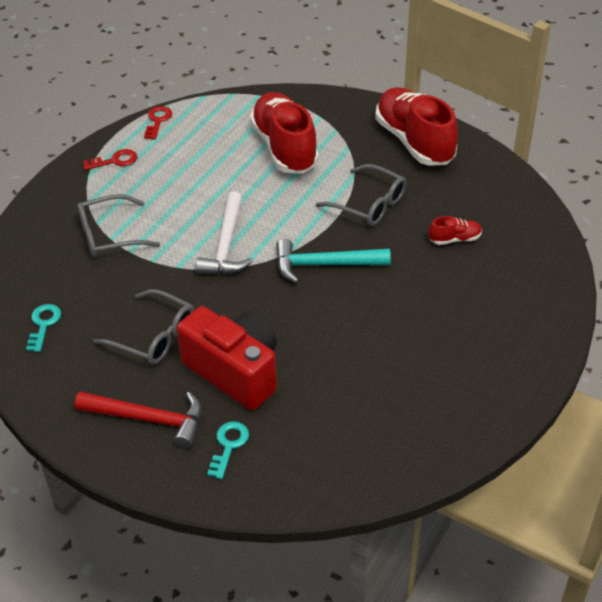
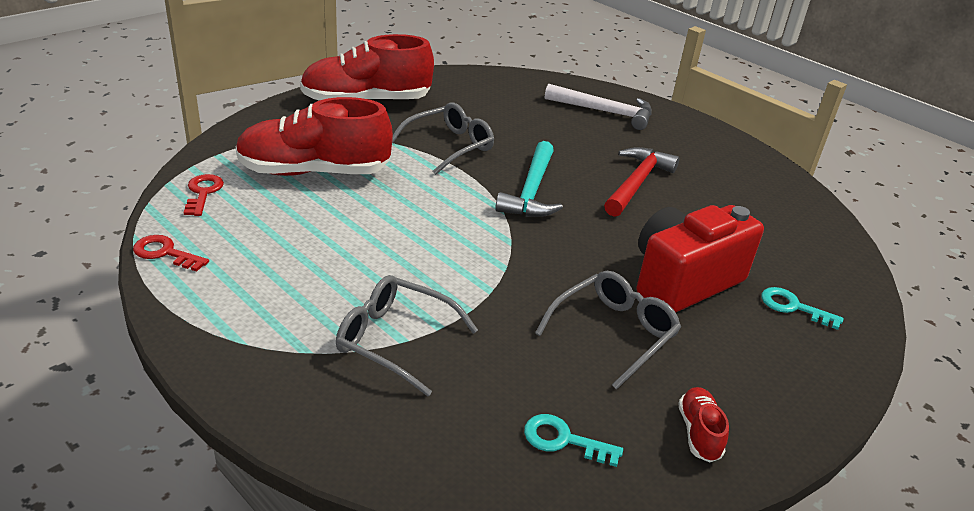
camera: 80 degrees left, 10 degrees down
red hammer [75,391,202,448] -> red hammer moved to [604,147,679,217]
grey glasses [77,194,160,257] -> grey glasses turned 120 degrees clockwise [336,275,478,396]
red key [83,149,137,170] -> red key moved to [184,174,224,216]
white hammer [196,192,253,275] -> white hammer moved to [545,84,652,130]
red shoe [429,216,482,245] -> red shoe moved to [678,387,729,462]

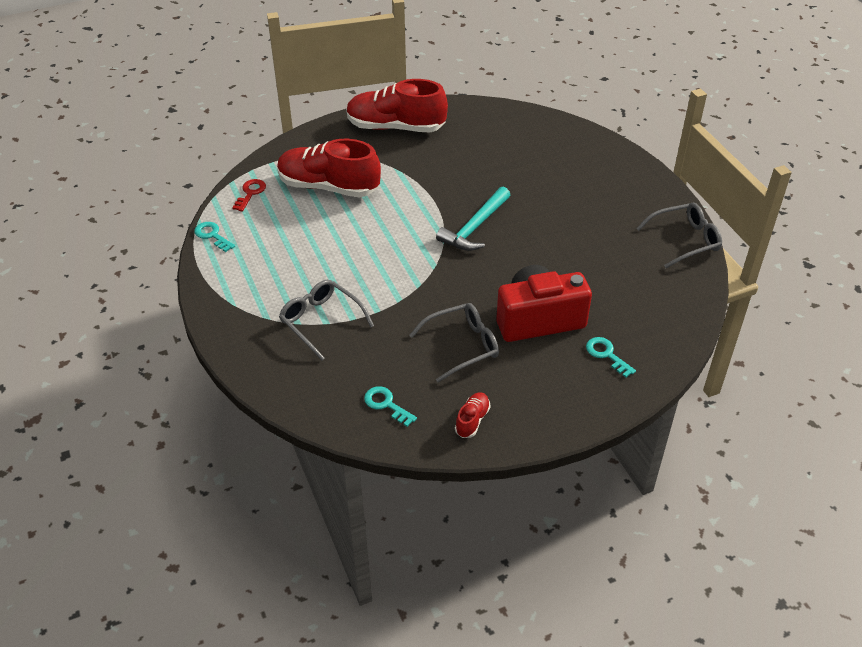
camera: 25 degrees right, 10 degrees up
red key [133,235,209,272] -> turquoise key [194,222,235,252]
grey glasses [392,103,494,175] -> grey glasses moved to [636,203,722,268]
white hammer [545,84,652,130] -> none
red hammer [604,147,679,217] -> none

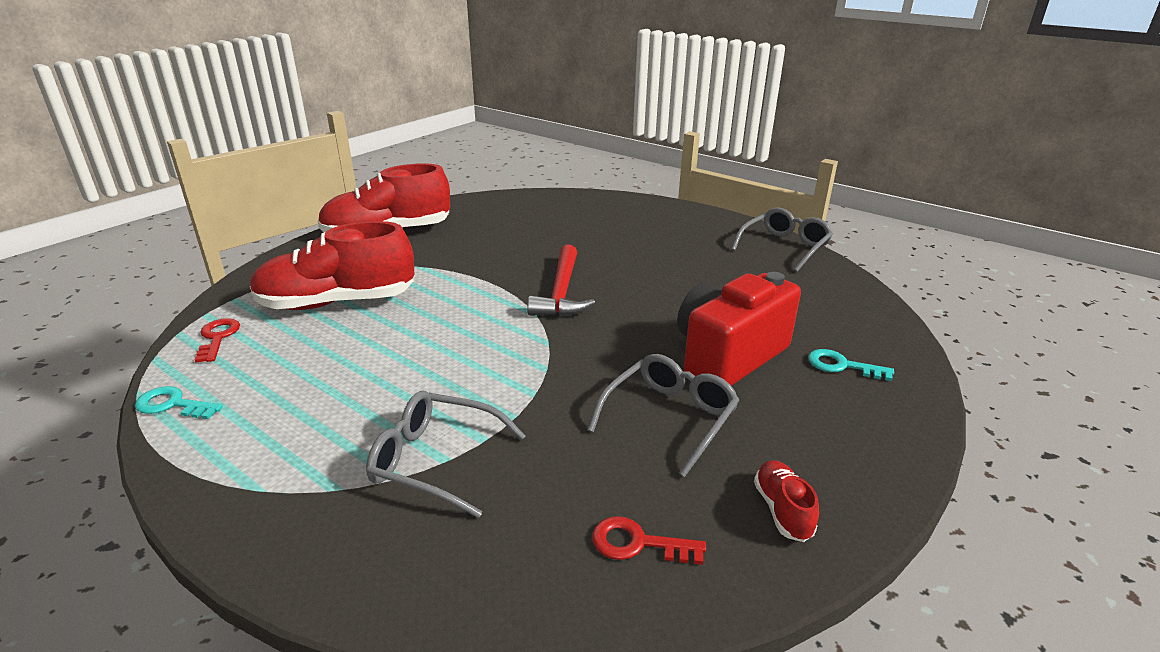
camera: 30 degrees left, 15 degrees down
turquoise key [364,386,417,427] -> red key [592,516,706,565]
turquoise hammer [436,187,510,251] -> red hammer [527,245,595,317]

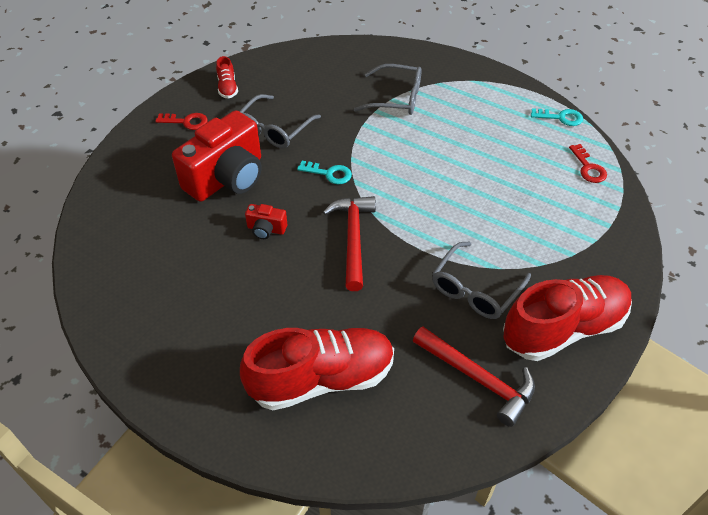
camera: 175 degrees right, 20 degrees up
red shoe [250,221,414,310] -> red shoe moved to [240,328,394,410]
red key [592,516,706,565] -> red key moved to [155,113,208,130]
grey glasses [731,207,833,272] -> grey glasses moved to [432,242,531,319]
turquoise key [808,349,894,381] -> turquoise key moved to [297,161,352,184]
none -> red camera [245,204,287,239]
none -> red hammer [413,327,535,427]

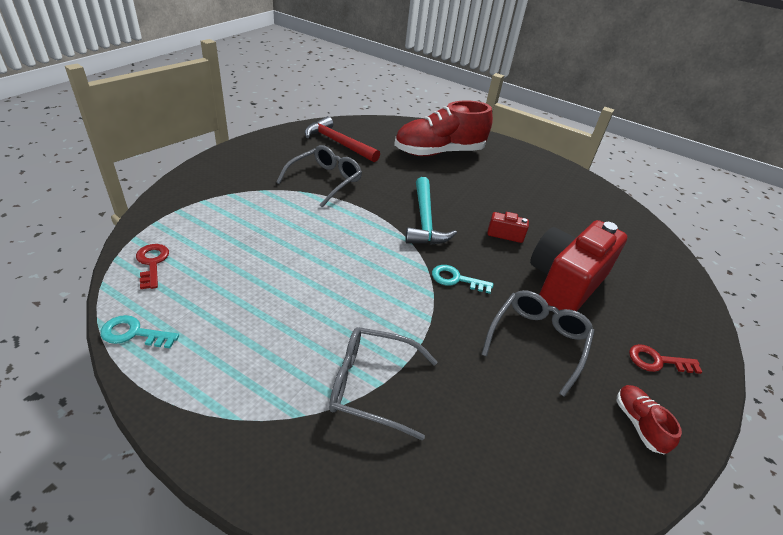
camera: 175 degrees right, 10 degrees down
red hammer [323,196,376,291] -> turquoise hammer [405,177,457,245]
red shoe [503,275,632,361] -> none

